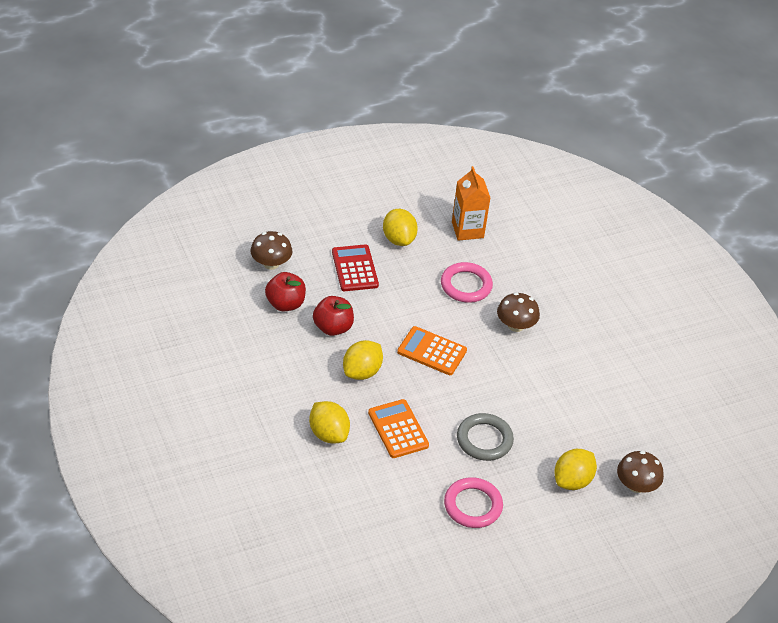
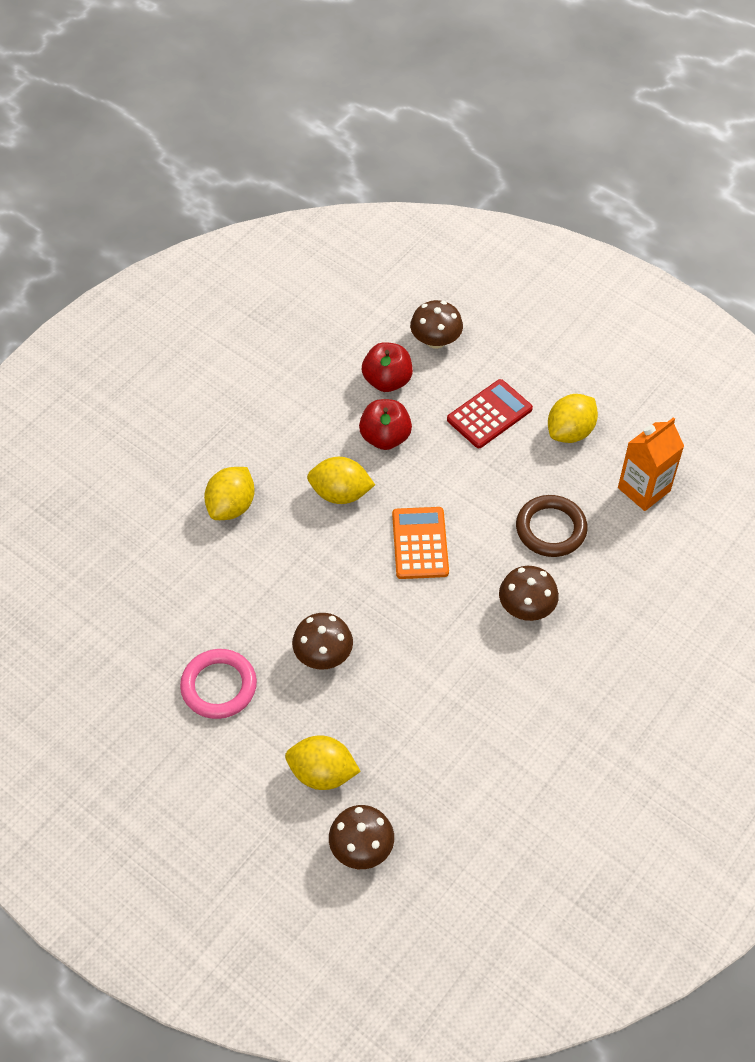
camera: 65 degrees right, 10 degrees up
orange calculator [368,399,429,458] -> none
pink ring [441,262,493,303] -> brown ring [516,495,588,557]
grey ring [457,413,514,461] -> brown mushroom [292,613,353,670]

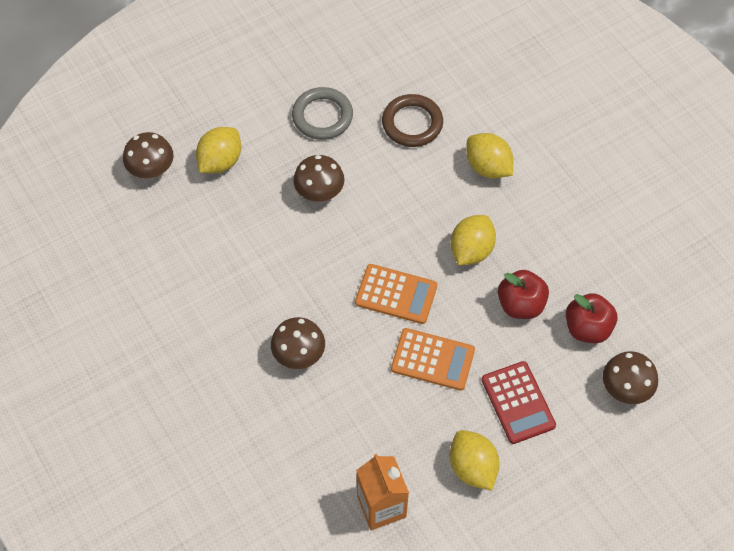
camera: 110 degrees right, 5 degrees up
pink ring [180,649,257,719] -> grey ring [292,87,353,140]
brown ring [516,495,588,557] -> brown ring moved to [382,94,443,147]
none -> orange calculator [391,328,475,391]

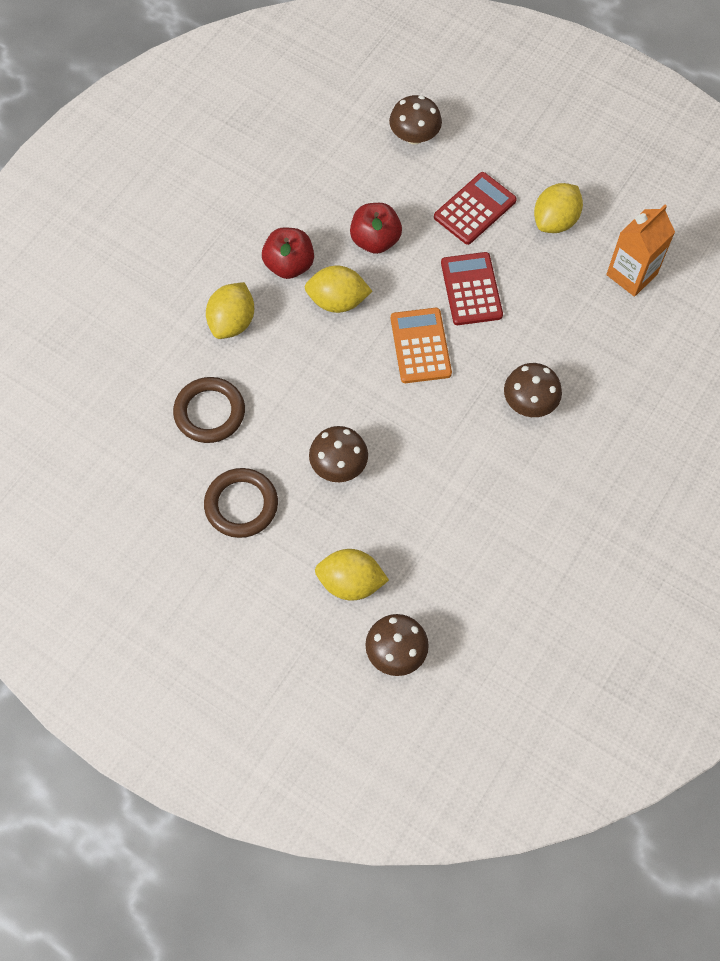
camera: 115 degrees left, 5 degrees up
grey ring [292,87,353,140] -> brown ring [204,468,278,538]
orange calculator [391,328,475,391] -> red calculator [441,252,503,325]
red apple [566,293,617,343] -> red apple moved to [262,227,314,279]

